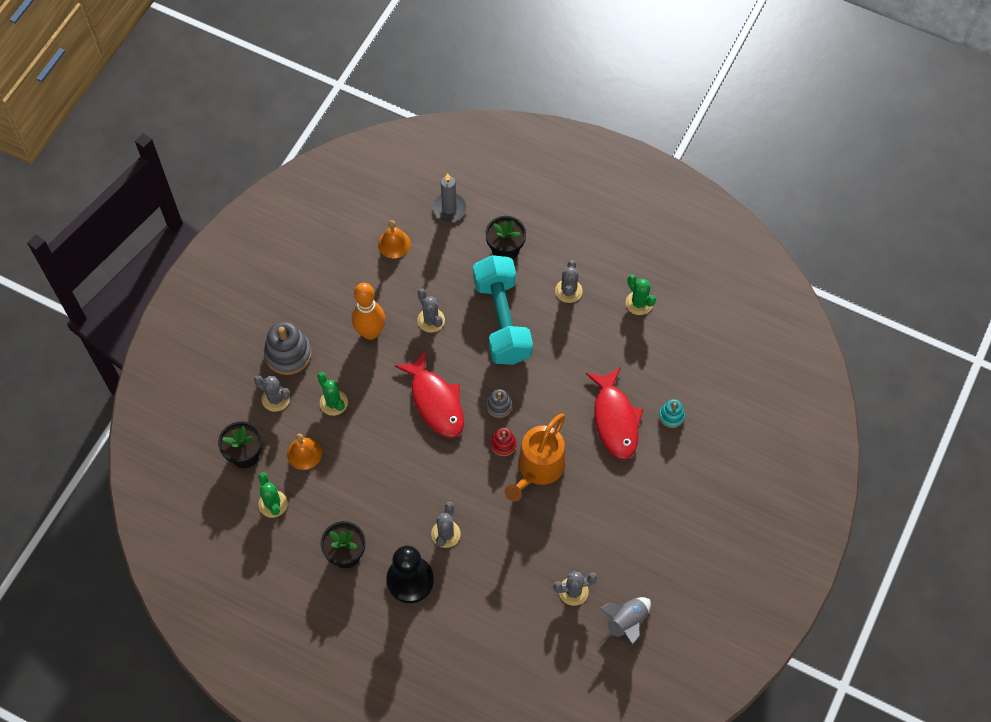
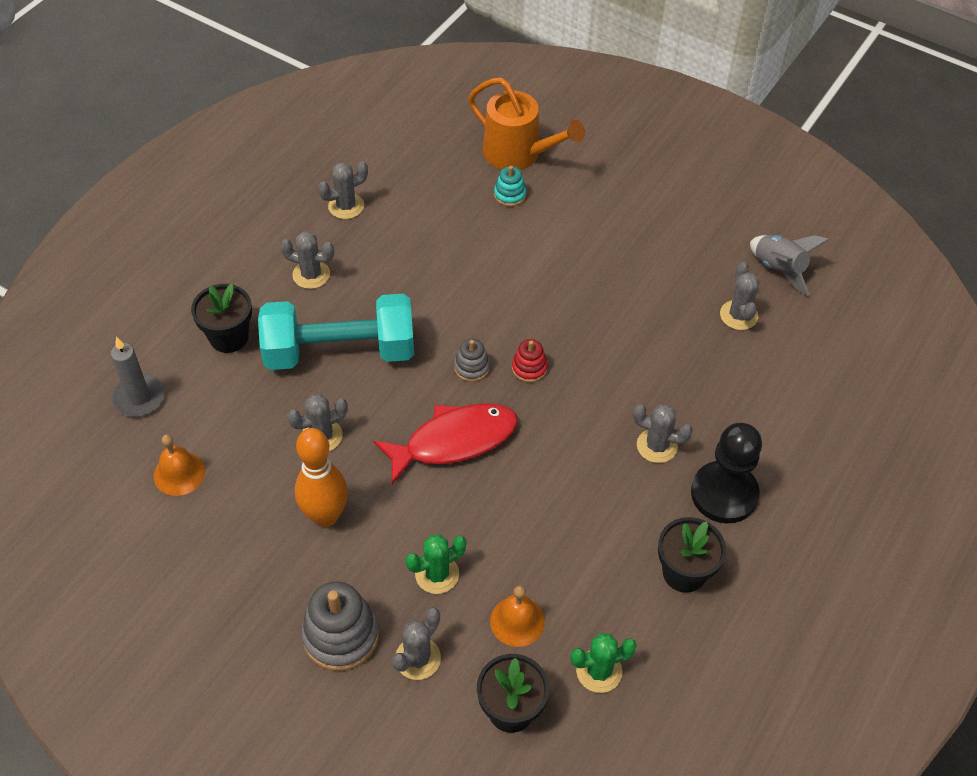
camera: 85 degrees left, 10 degrees down
orange watering can [504,413,566,502] -> orange watering can moved to [468,78,585,170]
red fish [586,367,643,460] -> none
green cactus [626,275,656,315] -> grey cactus [318,161,368,219]

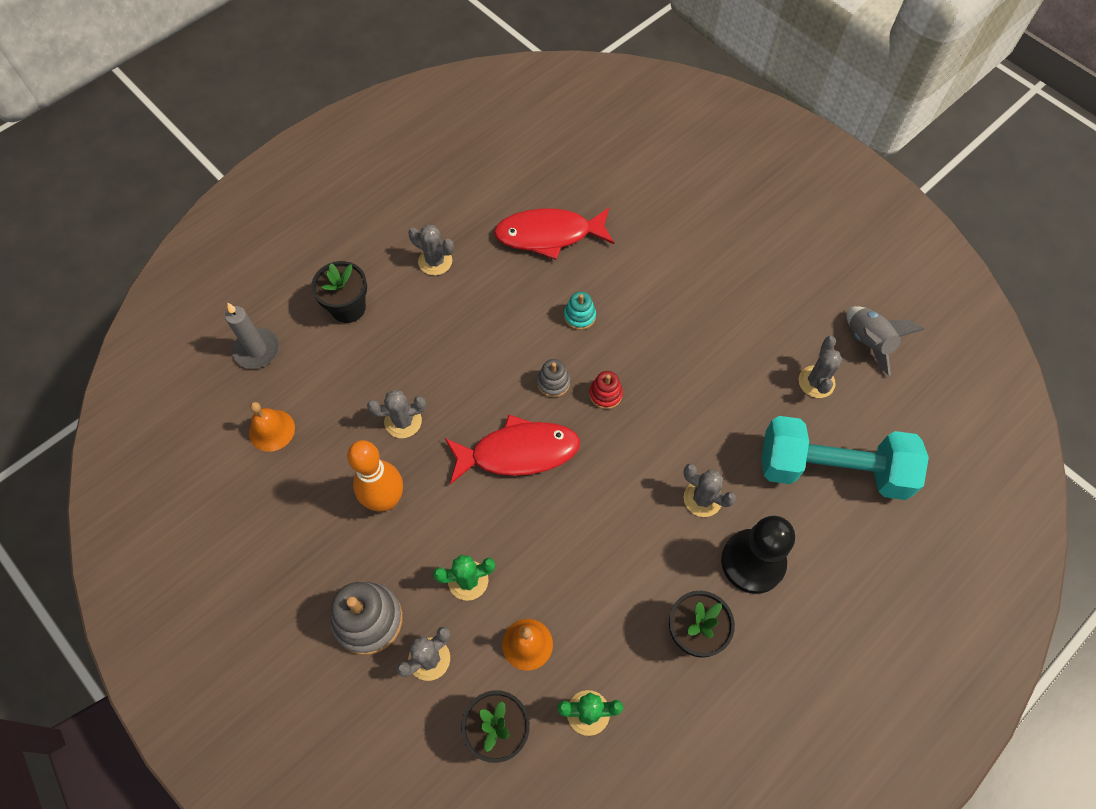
camera: 15 degrees right, 10 degrees up
turquoise dumbbell [258,294,414,370] -> turquoise dumbbell moved to [762,416,929,500]
grey cactus [318,161,368,219] -> none
orange watering can [468,78,585,170] -> none
turquoise stacking toy [494,166,526,207] -> turquoise stacking toy moved to [564,292,596,330]
none -> red fish [494,208,614,260]

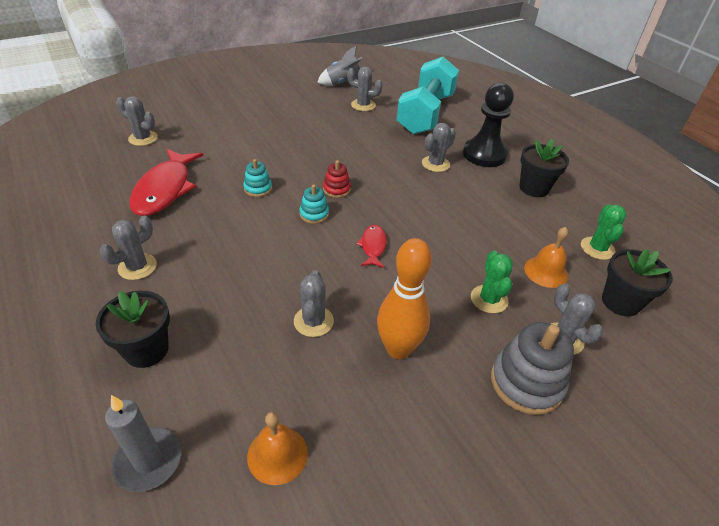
camera: 80 degrees left, 20 degrees down
red fish [445,415,580,485] -> red fish [356,225,387,268], size x0.50
grey stacking toy [537,359,570,397] -> turquoise stacking toy [299,184,329,224]
none -> grey cactus [116,96,158,146]

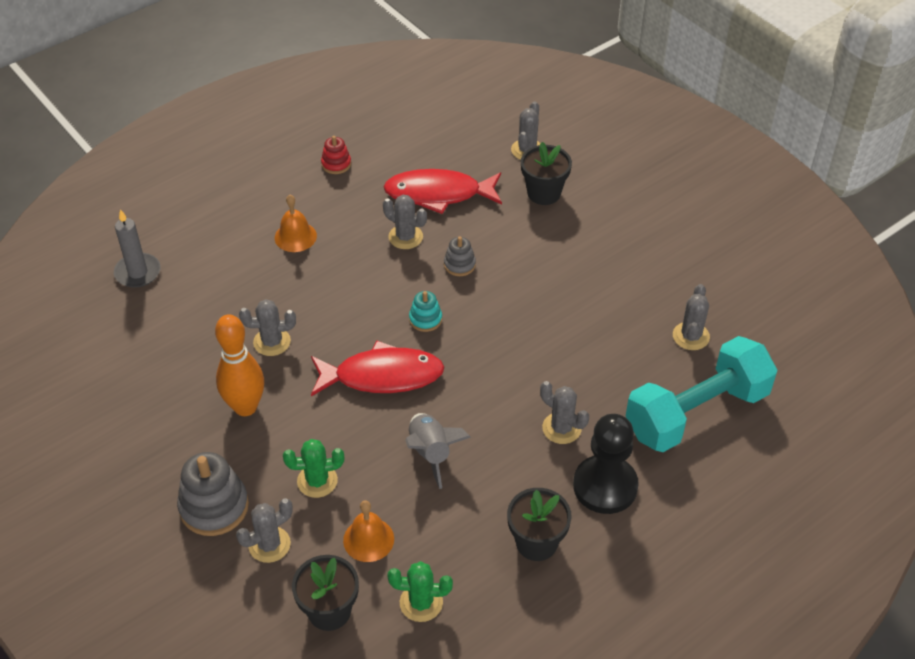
camera: 85 degrees right, 5 degrees up
black flower pot [96,291,170,368] -> black flower pot moved to [521,142,572,205]
grey cactus [100,216,157,280] -> grey cactus moved to [383,195,427,249]
turquoise stacking toy [243,159,272,197] -> grey stacking toy [444,236,476,276]
orange bell [247,411,308,485] -> orange bell moved to [275,195,317,252]
grey rocket [317,46,362,85] -> grey rocket moved to [405,413,471,489]
red stacking toy [323,160,351,198] -> red stacking toy moved to [321,136,351,174]
red fish [356,225,387,268] -> red fish [311,341,445,396], size x2.02
turquoise dumbbell [397,57,459,134] -> turquoise dumbbell turned 45 degrees counterclockwise [626,336,777,452]

